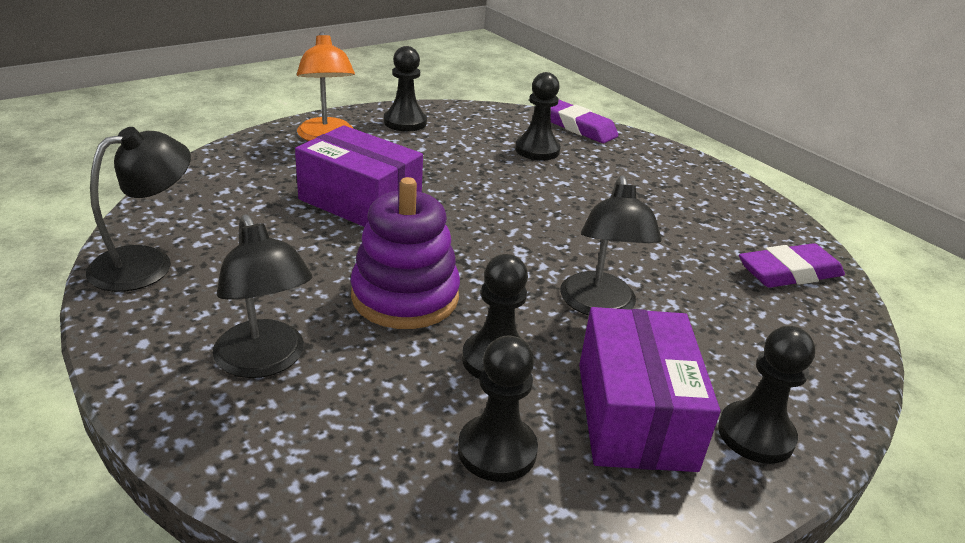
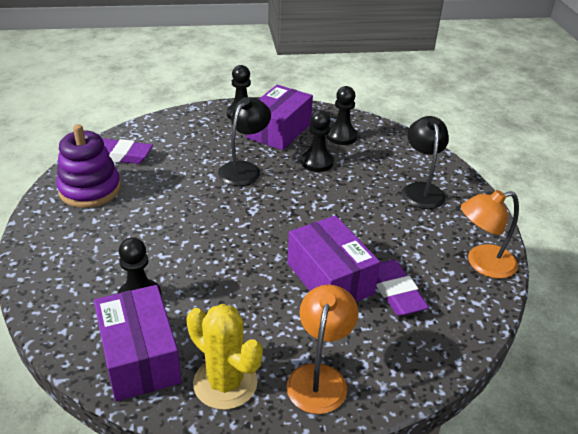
camera: 150 degrees left, 5 degrees up
black lamp [86,127,191,292] -> orange lamp [461,190,519,279]
purple stacking toy [350,177,460,329] -> purple stacking toy moved to [56,124,121,208]
black pawn [384,46,427,132] -> yellow cactus [186,304,263,410]
purple eraser [551,100,619,143] -> purple eraser moved to [376,260,429,316]
none -> purple box [94,285,181,401]

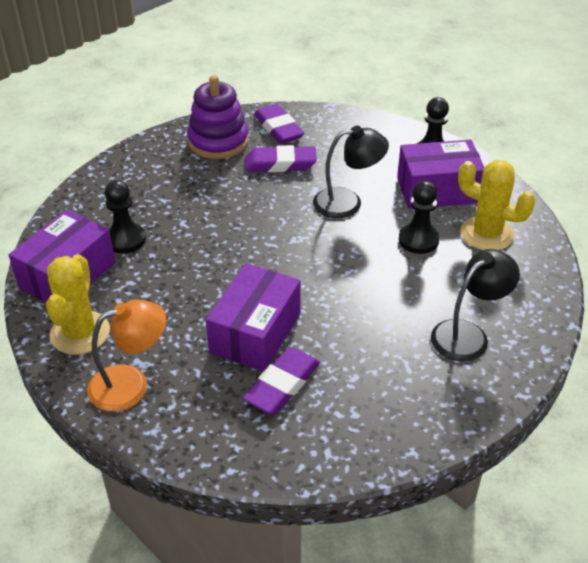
camera: 55 degrees right, 5 degrees up
black pawn [326,86,358,145] -> yellow cactus [458,160,536,250]
orange lamp [461,190,519,279] -> none
none -> purple eraser [245,145,317,172]

